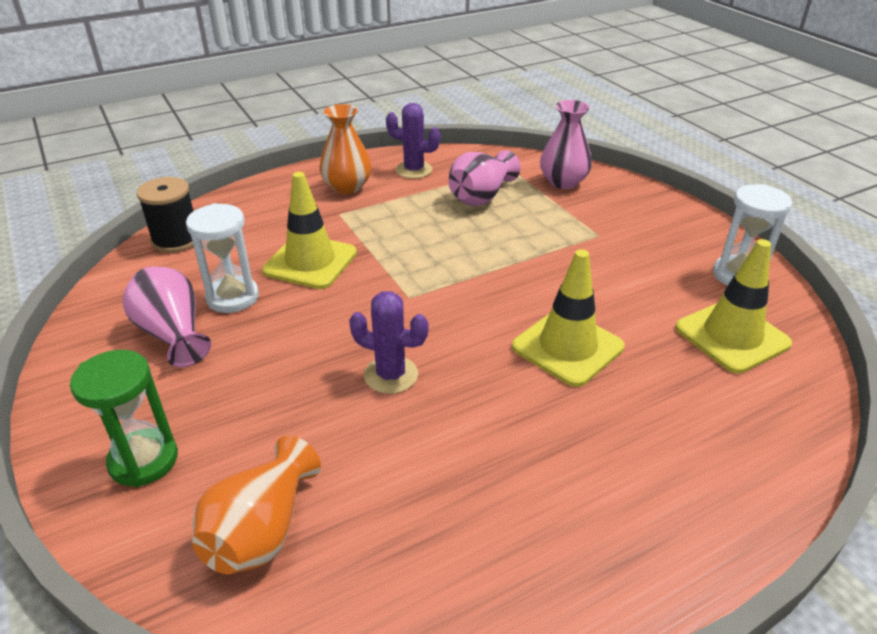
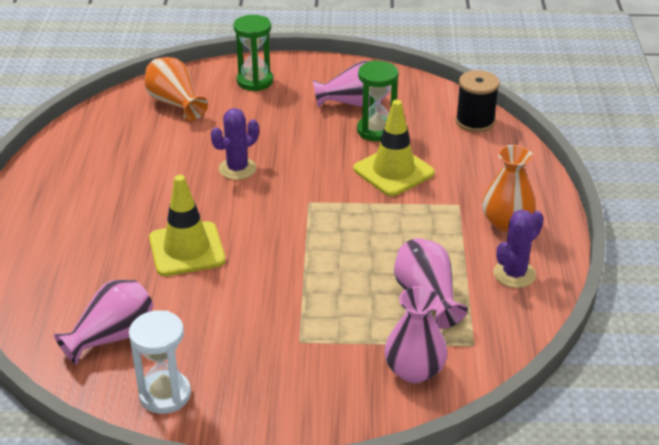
camera: 120 degrees right, 0 degrees up
white hourglass [186,203,259,313] -> green hourglass [357,60,399,141]
yellow traffic cone [675,239,792,373] -> pink vase [54,280,153,365]

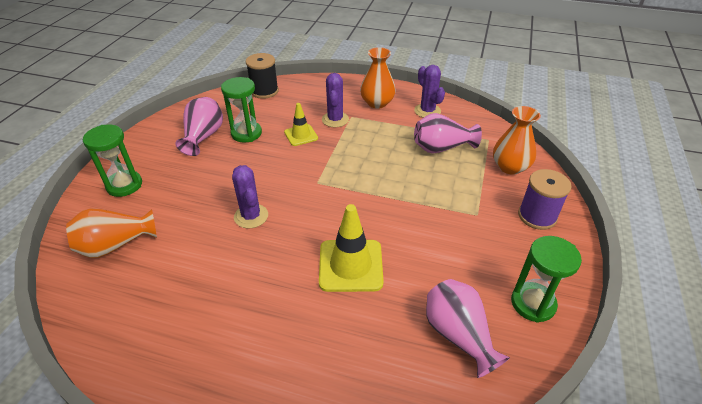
camera: 75 degrees left, 5 degrees up
white hourglass [129,310,191,414] -> green hourglass [511,236,582,323]
yellow traffic cone [353,100,435,196] -> yellow traffic cone [284,103,318,146], size x0.60
pink vase [384,286,447,383] -> orange vase [493,106,541,175]
none -> purple cactus [322,73,349,127]
none -> purple spool [518,169,572,230]

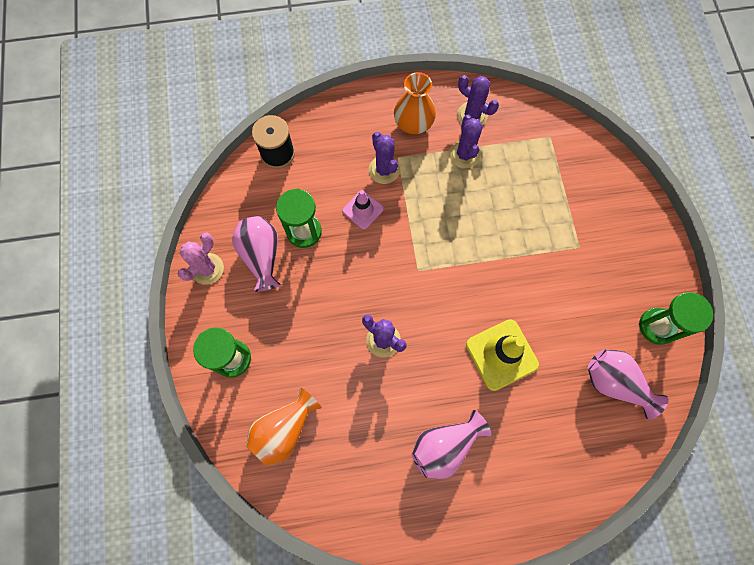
camera: 25 degrees left, 30 degrees up
yellow traffic cone [284,103,318,146] -> pink traffic cone [342,190,384,229]
pink vase [414,113,482,153] -> pink vase moved to [412,410,491,479]
orange vase [493,106,541,175] -> none
purple spool [518,169,572,230] -> none
none -> pink cactus [177,233,224,285]
none -> purple cactus [449,115,483,168]

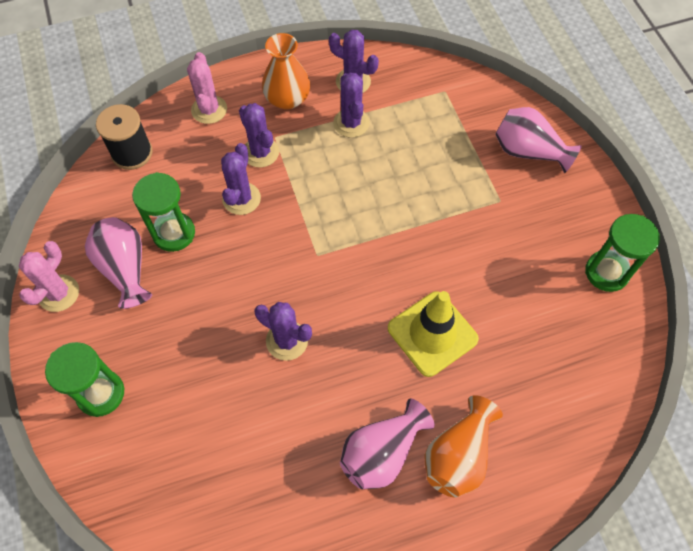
camera: 10 degrees left, 10 degrees down
orange vase [246,387,322,466] -> orange vase moved to [424,395,503,498]
pink traffic cone [342,190,384,229] -> purple cactus [221,143,261,215]
pink vase [588,350,668,419] -> pink vase moved to [495,107,582,173]
none -> pink cactus [187,52,227,124]

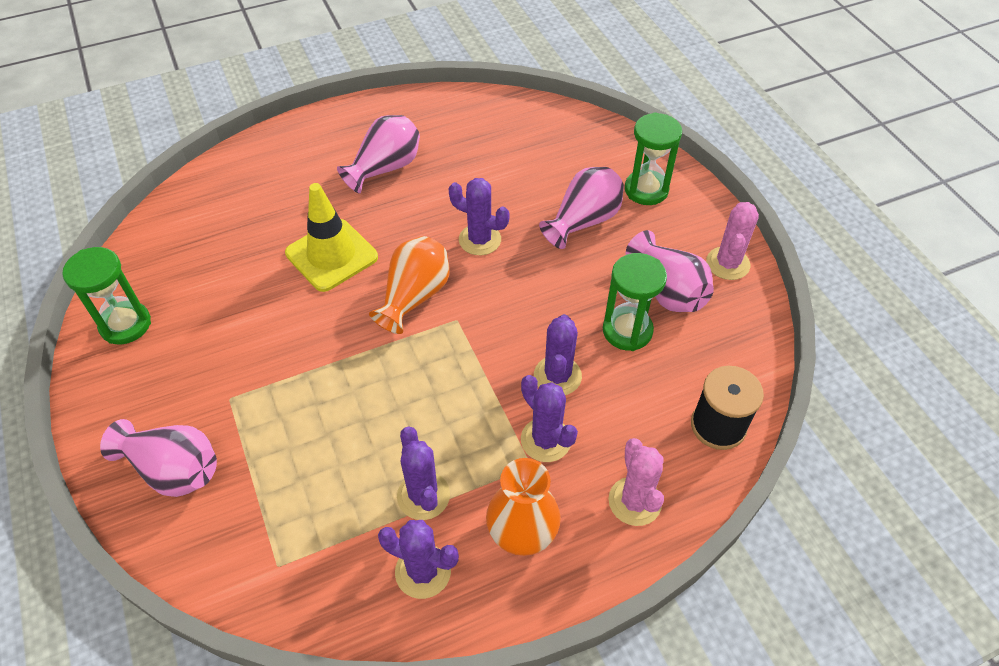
camera: 175 degrees right, 10 degrees down
orange vase [424,395,503,498] -> orange vase moved to [369,236,450,334]
none -> pink vase [539,167,624,249]

